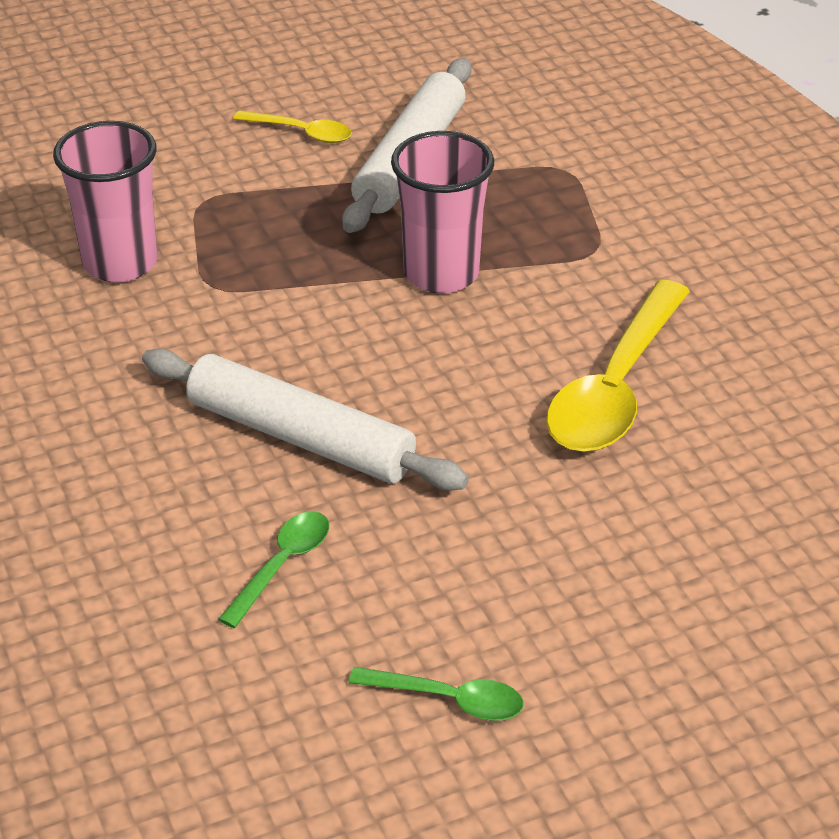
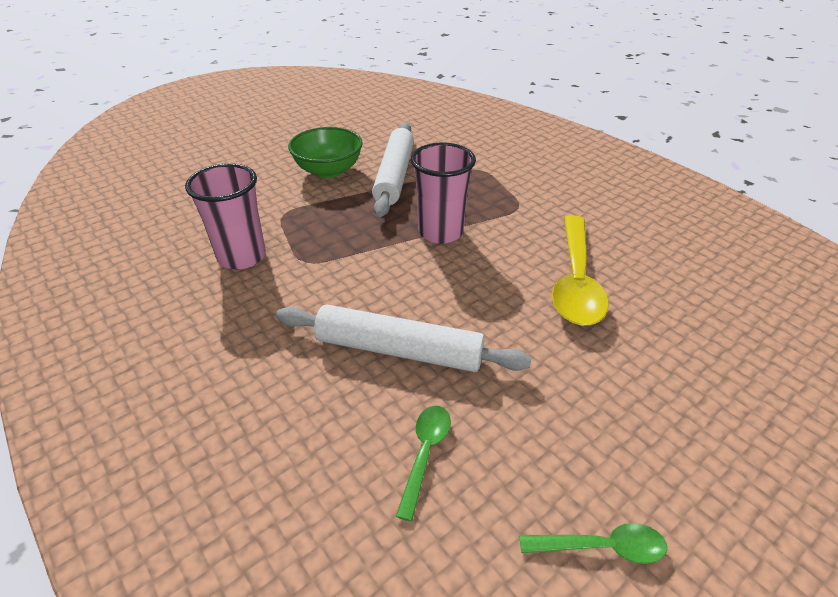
camera: 15 degrees left, 0 degrees up
yellow spoon [233,110,352,143] -> green bowl [288,127,363,178]

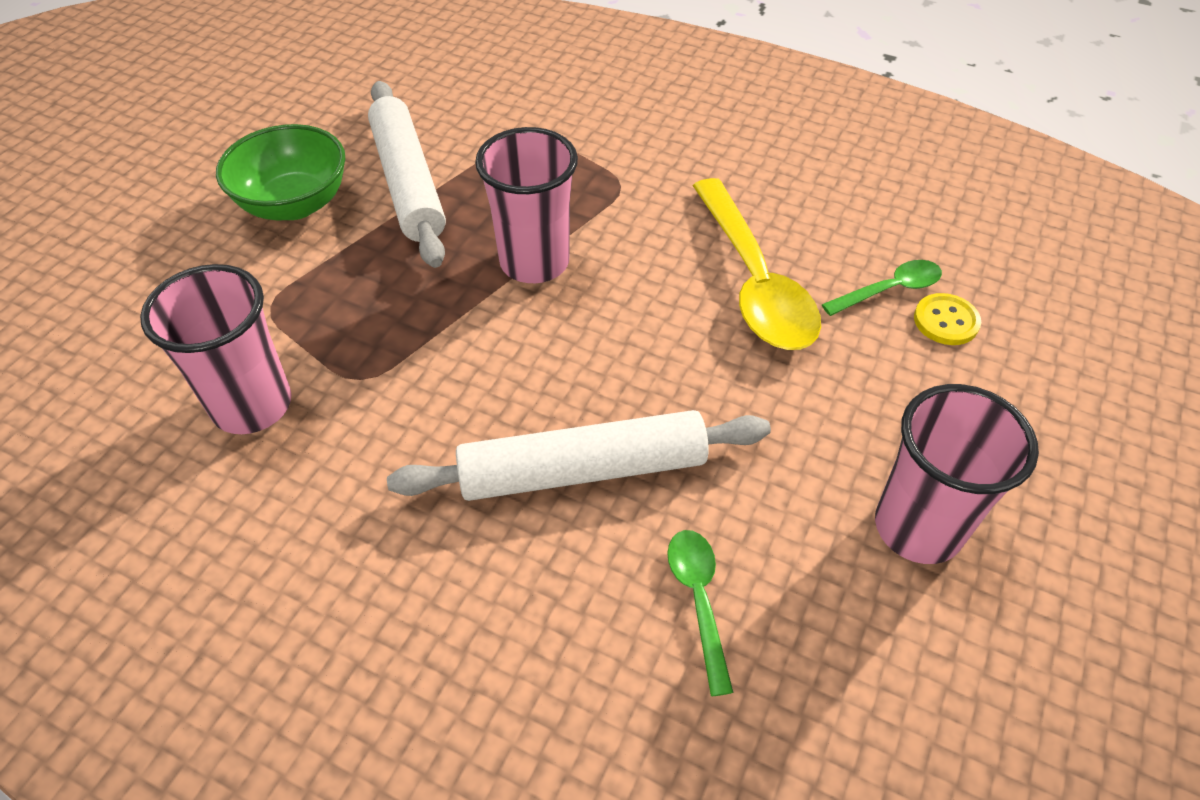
camera: 25 degrees left, 10 degrees up
green spoon [519,523,667,564] -> green spoon moved to [822,260,942,316]
none -> pink cup [875,384,1039,564]
none -> yellow button [914,293,981,345]

